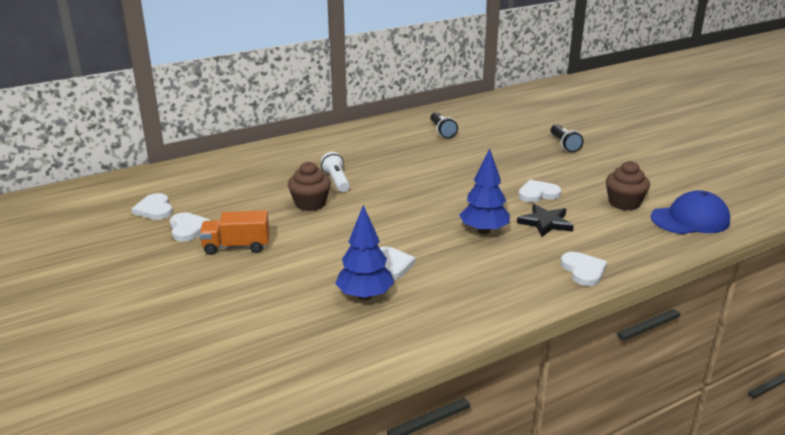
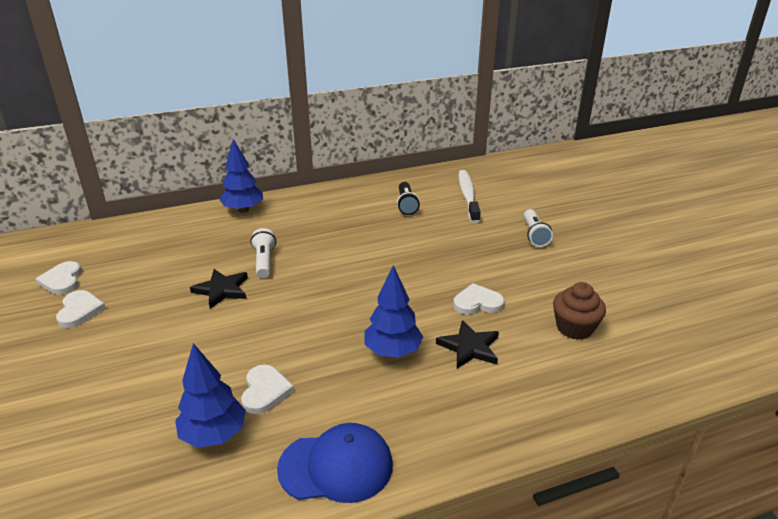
camera: 10 degrees right, 5 degrees up
orange truck [199,210,269,255] -> none
brown cupcake [288,162,331,211] -> black star [190,269,248,309]
black flashlight [551,124,583,152] -> white flashlight [524,209,553,247]
white heart [560,252,607,286] -> none
blue cap [651,190,730,234] -> blue cap moved to [277,423,393,503]
none -> blue tree [220,139,263,213]
none -> white toothbrush [459,170,480,223]

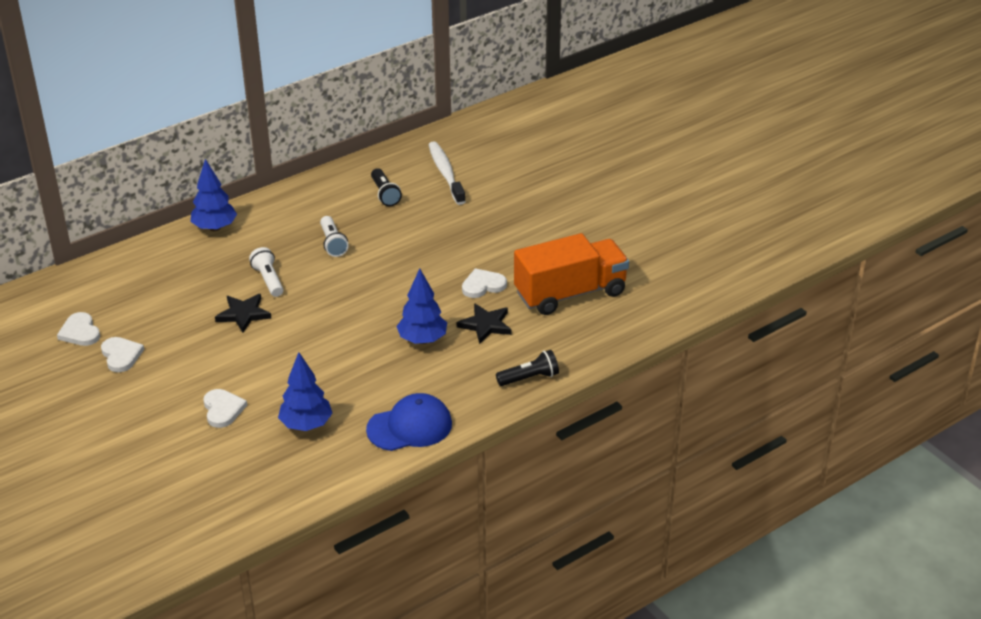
camera: 15 degrees left, 5 degrees up
white heart [241,364,294,414] -> white heart moved to [203,389,247,428]
white flashlight [524,209,553,247] -> white flashlight moved to [320,216,349,257]
brown cupcake [553,282,606,340] -> orange truck [514,233,629,315]
none -> black flashlight [496,350,559,386]

